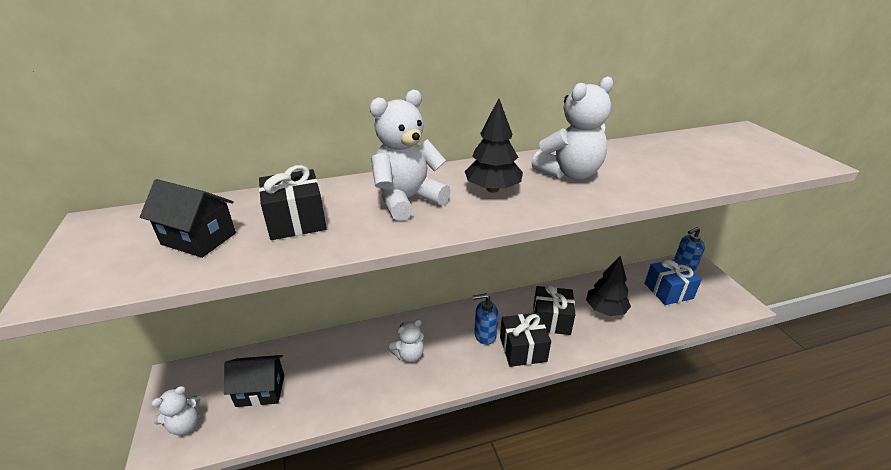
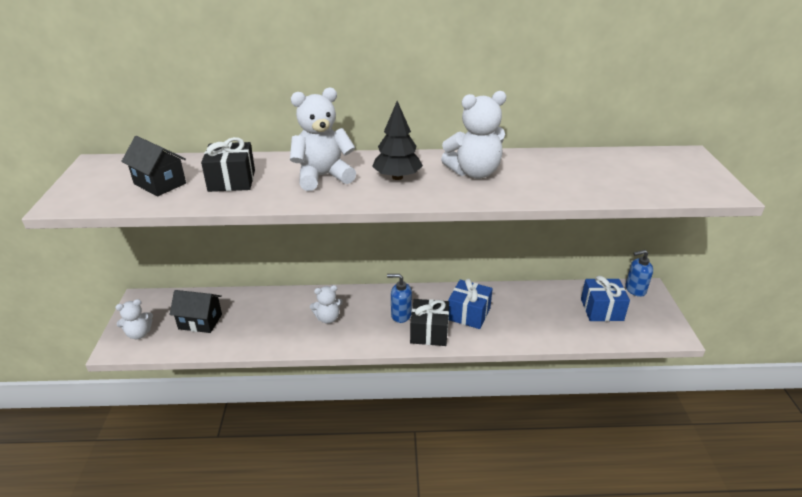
camera: 15 degrees right, 0 degrees up
black gift [533,284,575,335] -> blue gift [448,279,493,329]
black tree [586,256,631,316] -> none

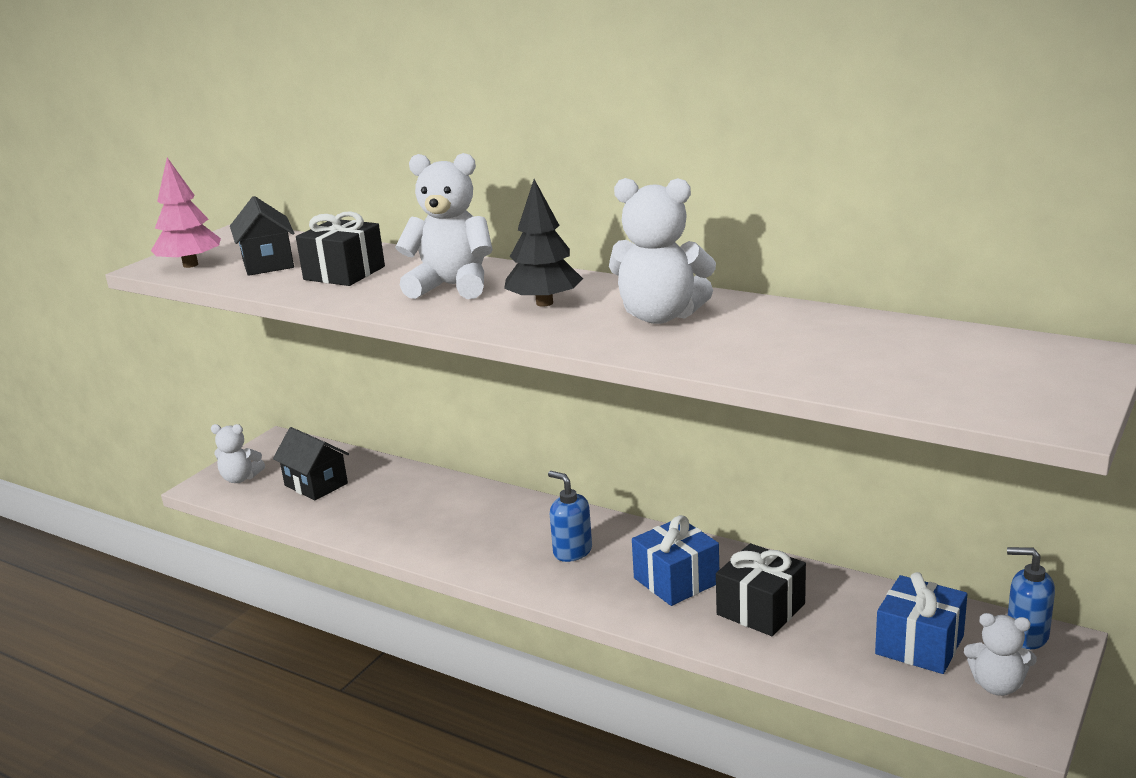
camera: 35 degrees right, 10 degrees down
white teddy bear [310,285,343,324] -> white teddy bear moved to [964,613,1037,696]
black gift [410,299,449,346] -> black gift moved to [716,543,806,636]
none -> pink tree [151,157,221,268]

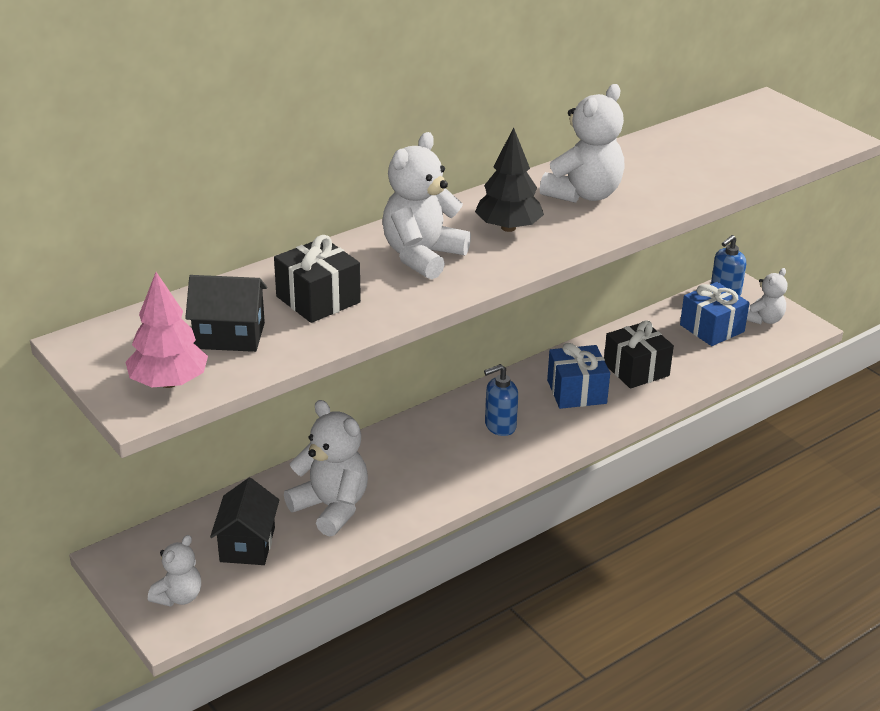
camera: 70 degrees left, 10 degrees up
black house [273,427,349,501] -> black house turned 60 degrees counterclockwise [210,478,279,565]
none -> white teddy bear [284,400,368,537]

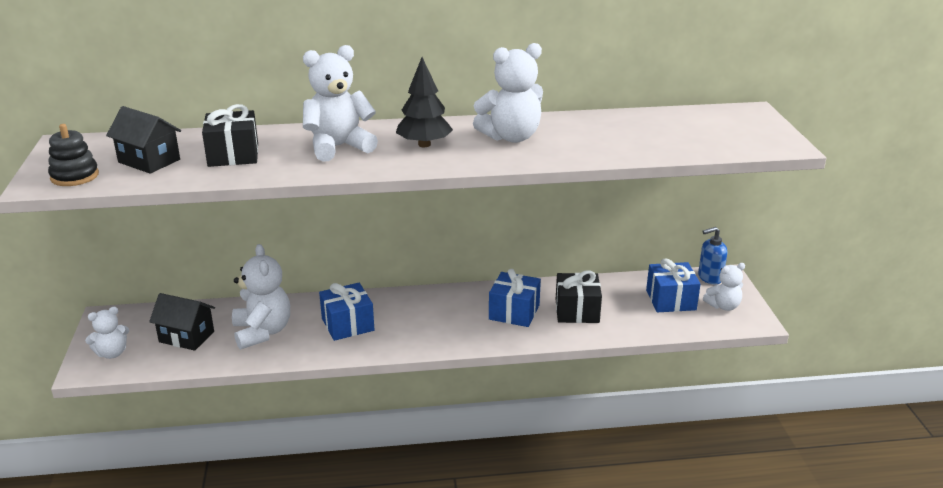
camera: 30 degrees right, 5 degrees down
pink tree [126,272,208,388] -> black stacking toy [48,124,99,186]
black house [210,478,279,565] -> black house turned 75 degrees clockwise [149,293,215,351]
blue soap dispenser [484,364,518,436] -> none
none -> blue gift [319,283,374,341]

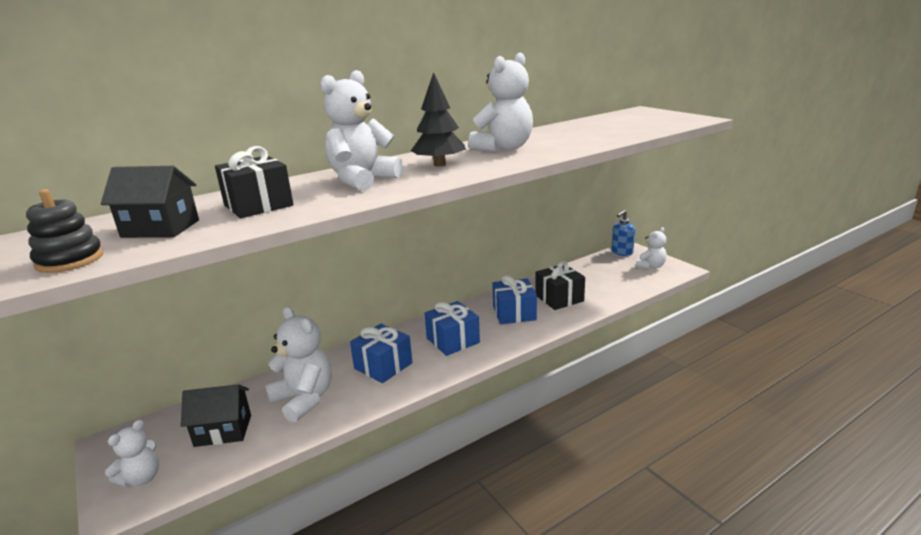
camera: 25 degrees left, 5 degrees down
blue gift [646,258,701,313] -> blue gift moved to [424,301,480,356]

